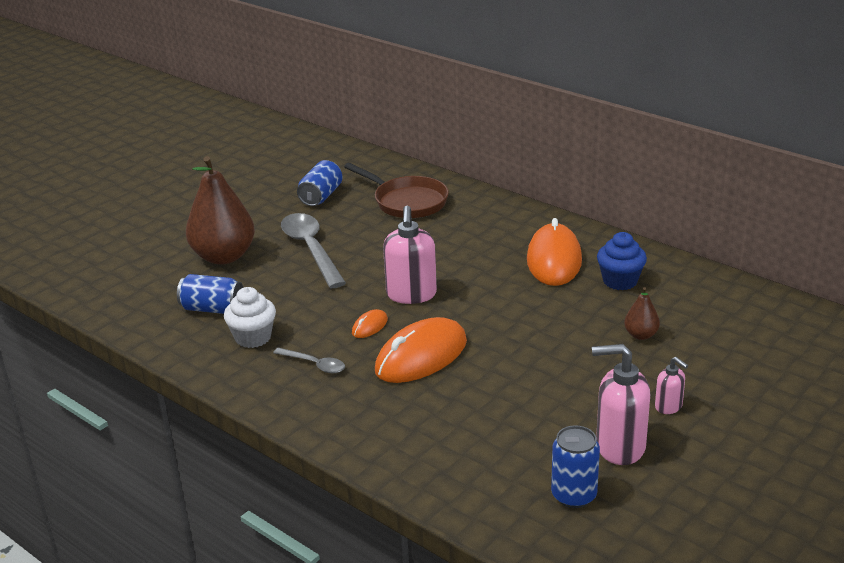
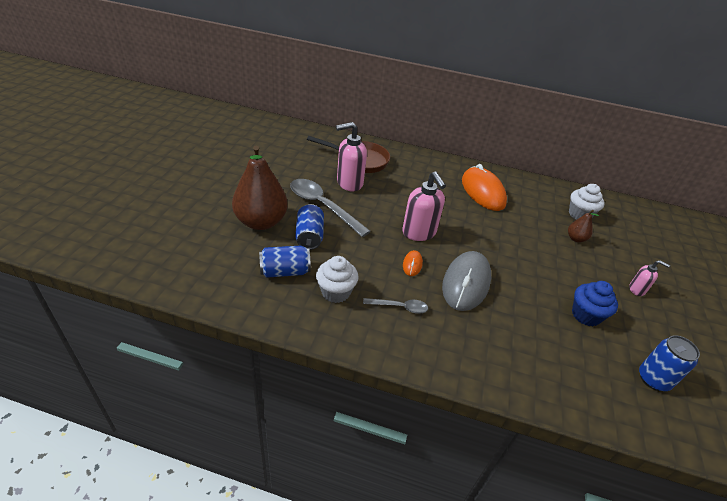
camera: 30 degrees left, 10 degrees up
blue can [297,160,342,206] -> blue can moved to [295,204,324,250]
orange mouse [375,317,467,383] -> grey mouse [442,251,491,311]
pink soap dispenser [592,344,650,465] -> pink soap dispenser moved to [336,122,367,191]
blue cupcake [597,232,647,290] -> blue cupcake moved to [572,281,618,326]
none -> white cupcake [569,184,605,220]

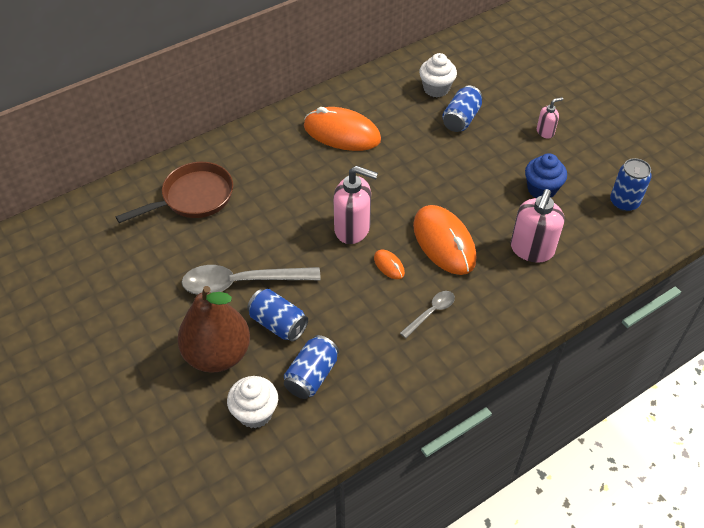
camera: 45 degrees left, 10 degrees up
white cupcake [316,256,359,303] -> white cupcake moved to [227,376,278,429]
pink soap dispenser [336,122,367,191] -> pink soap dispenser moved to [510,189,565,263]
grey mouse [442,251,491,311] -> orange mouse [413,205,476,275]
brown pear [568,210,599,242] -> blue can [442,86,483,132]

